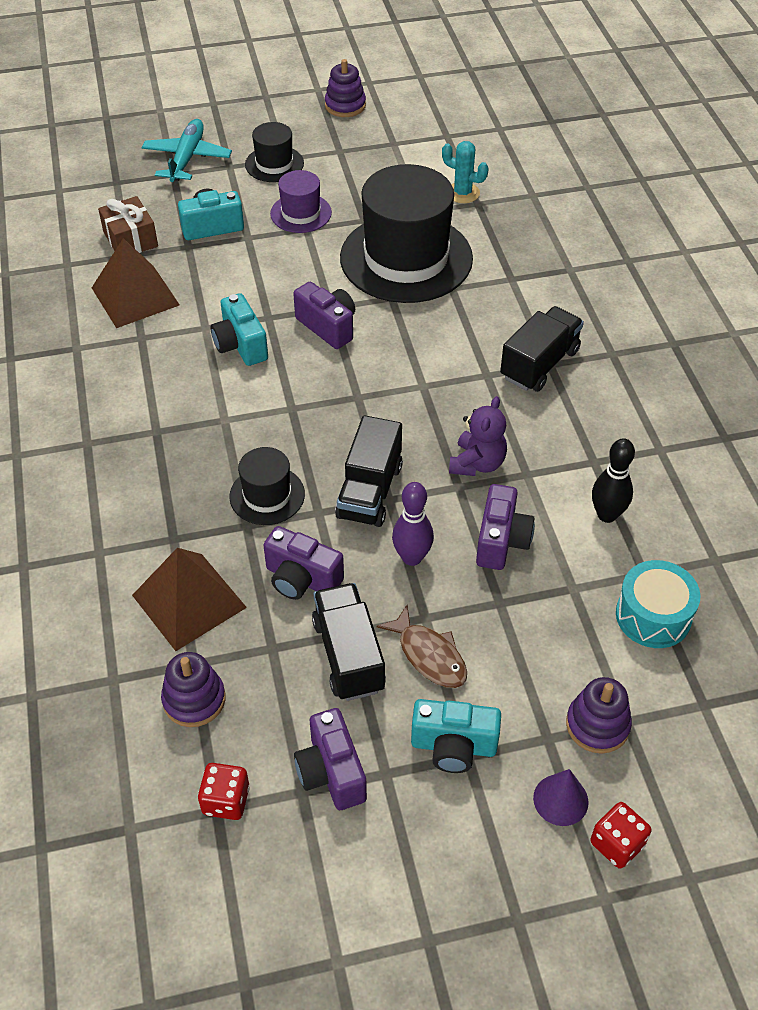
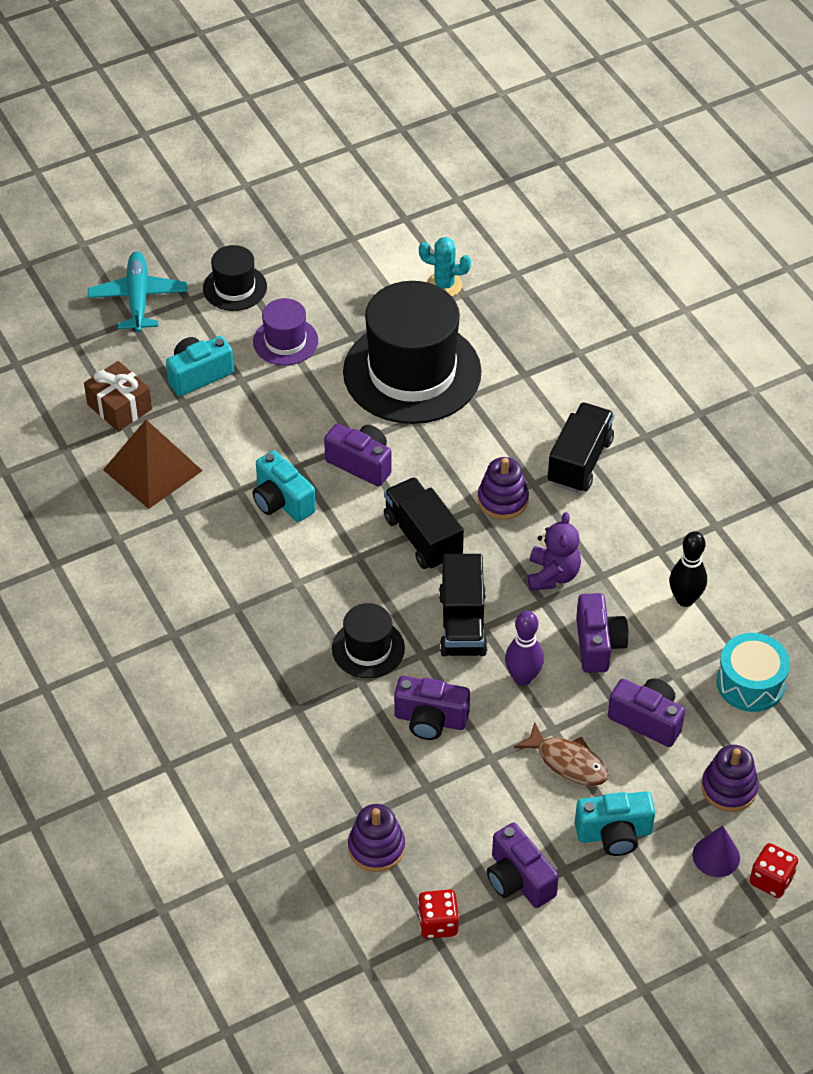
camera: 15 degrees left, 0 degrees up
brown pyramid [132,548,247,651] -> none
black truck [312,583,386,701] -> black truck moved to [384,477,464,570]
purple stacking toy [325,59,366,117] -> purple stacking toy moved to [478,457,529,519]
none -> purple camera [608,678,685,747]

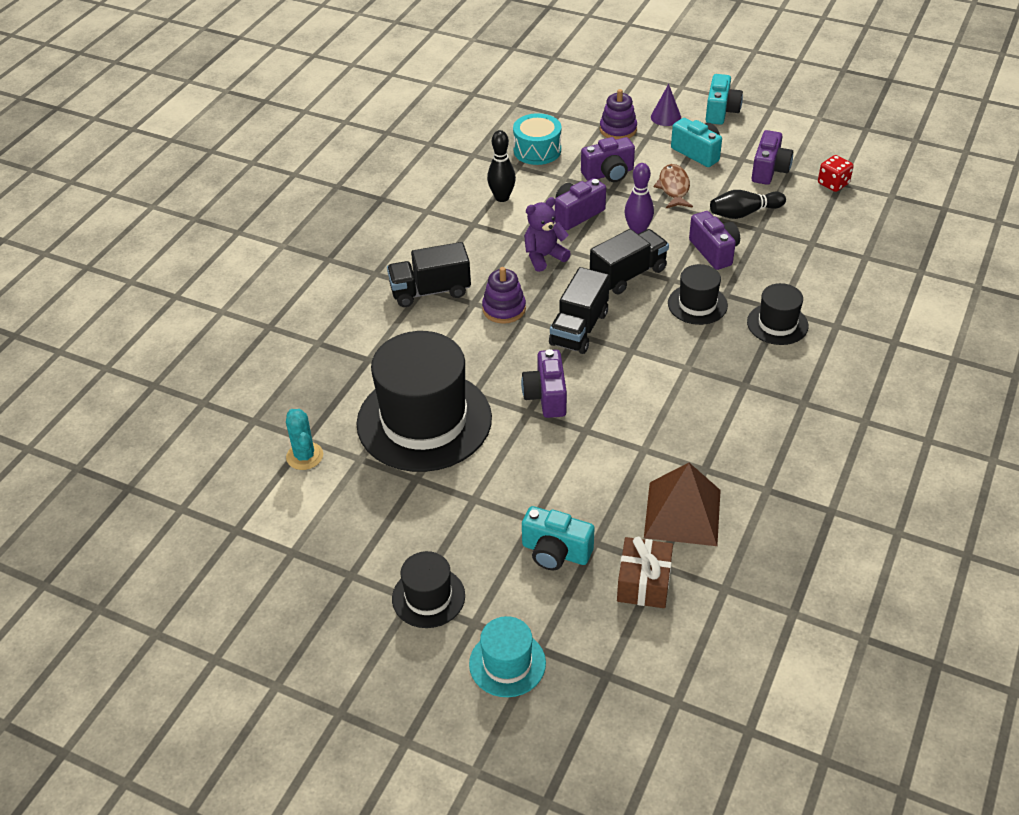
camera: 125 degrees left, 5 degrees down
turquoise plane [88,252,187,333] -> turquoise hat [469,616,546,697]
turquoise camera [252,450,316,522] -> turquoise camera moved to [706,74,743,125]
purple hat [253,298,318,365] -> none
purple stacking toy [348,804,405,872] -> none
purple camera [608,678,685,747] -> purple camera turned 105 degrees counterclockwise [581,137,635,182]
red dice [750,843,798,898] -> none
none -> black bowling pin [710,190,786,219]
none -> black hat [747,283,809,345]

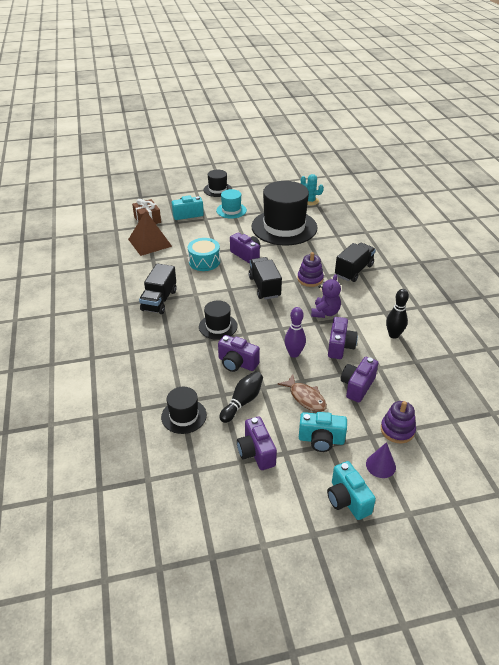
camera: 140 degrees right, 5 degrees down
turquoise hat [469,616,546,697] -> turquoise hat moved to [216,189,247,219]
turquoise drum [513,113,561,165] -> turquoise drum moved to [188,238,220,271]
black truck [590,229,669,294] -> black truck moved to [139,263,177,314]
black hat [747,283,809,345] -> black hat moved to [161,387,207,434]
red dice [818,155,854,192] -> none

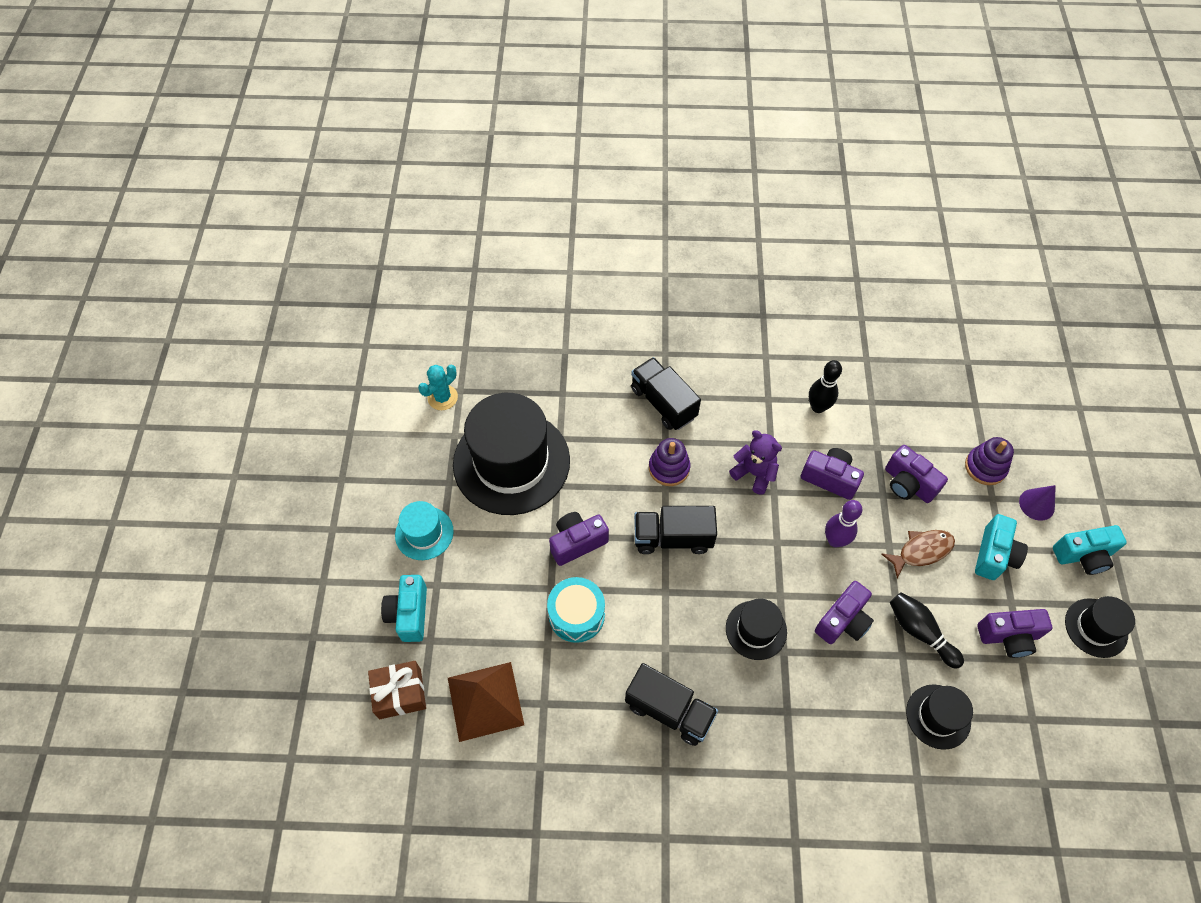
camera: 75 degrees left, 20 degrees up
black hat [204,169,232,197] -> black hat moved to [1065,596,1135,658]

